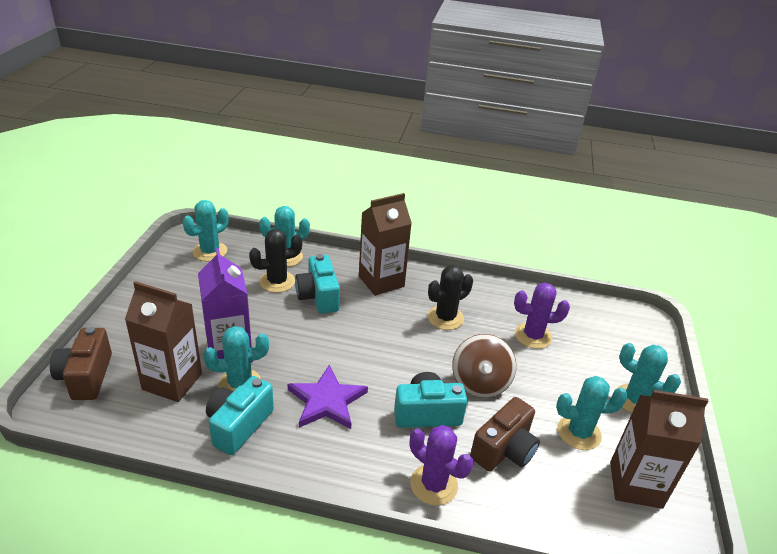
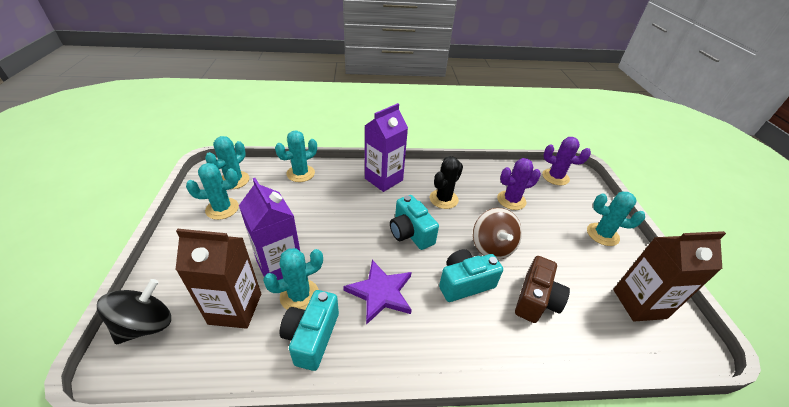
camera: 15 degrees left, 5 degrees up
brown camera [50,327,112,400] -> black spinning top [97,279,171,344]
black cactus [249,229,302,293] -> none
turquoise camera [295,254,340,314] -> turquoise camera moved to [390,195,439,250]
brown carton [359,193,412,296] -> purple carton [365,103,408,192]
purple cactus [410,425,473,505] -> purple cactus moved to [542,137,591,185]
turquoise cactus [556,376,628,450] -> turquoise cactus moved to [186,163,239,220]

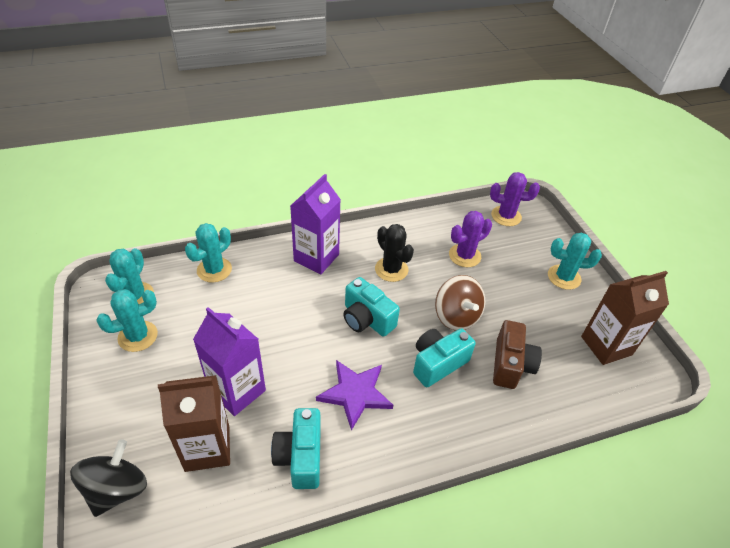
camera: 15 degrees left, 5 degrees up
turquoise cactus [263,248,323,310] -> none
black cactus [430,156,463,209] -> black cactus turned 60 degrees counterclockwise [375,224,414,282]

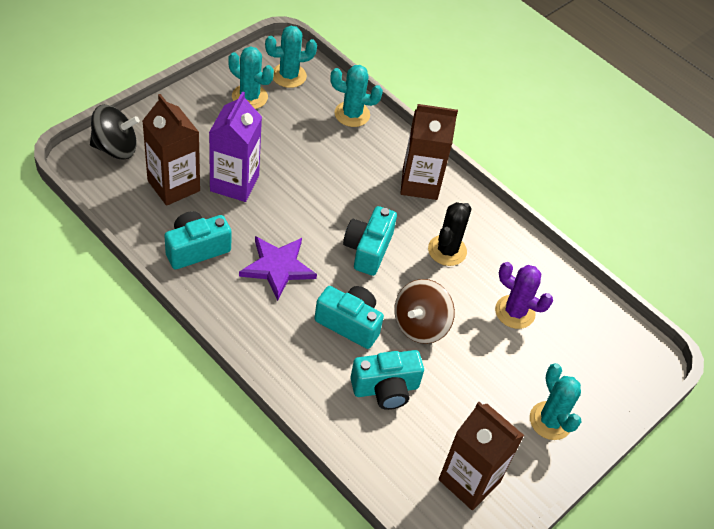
camera: 60 degrees right, 5 degrees up
purple carton [290,174,341,274] -> brown carton [400,104,458,200]
purple cactus [490,172,540,226] -> none
brown camera [493,320,542,389] -> turquoise camera [350,350,424,410]

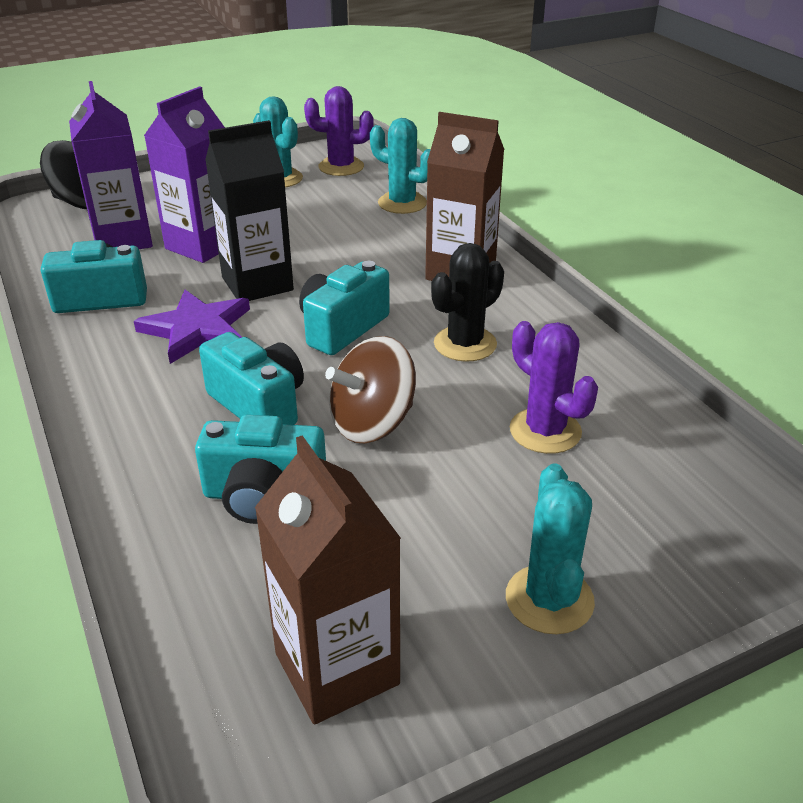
camera: 25 degrees right, 15 degrees down
brown carton [142,94,200,206] -> purple carton [69,81,153,249]
turquoise cactus [265,26,317,88] -> purple cactus [304,86,374,176]
none -> black carton [205,120,294,301]

